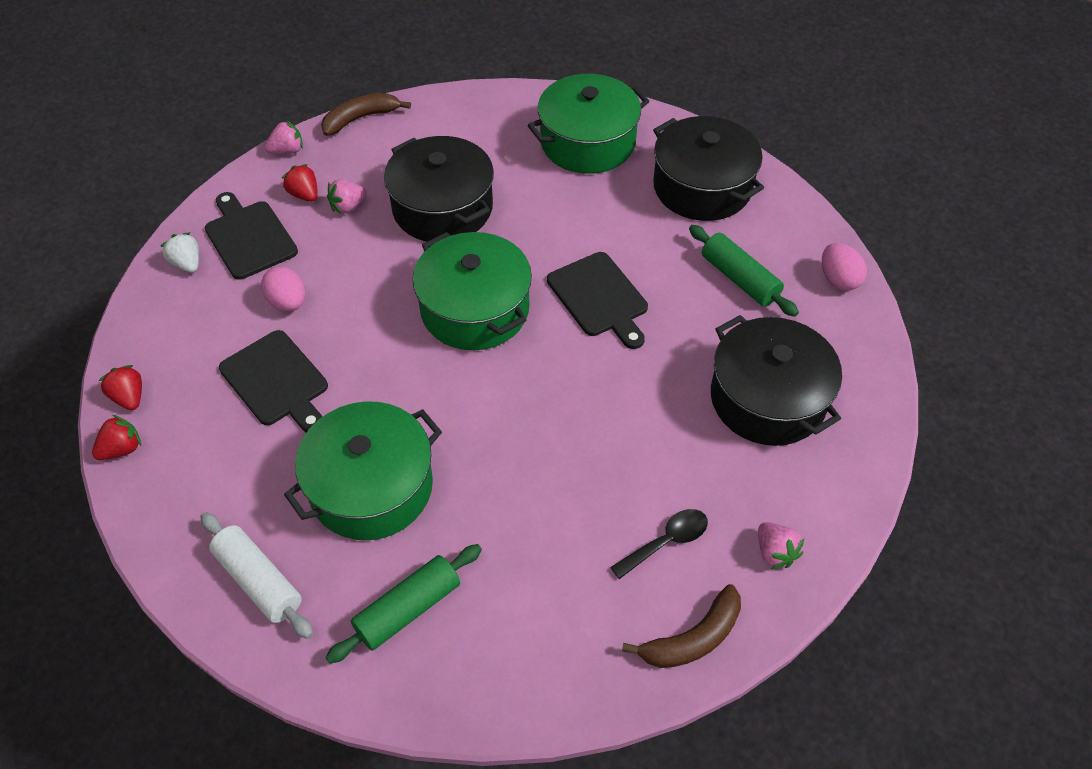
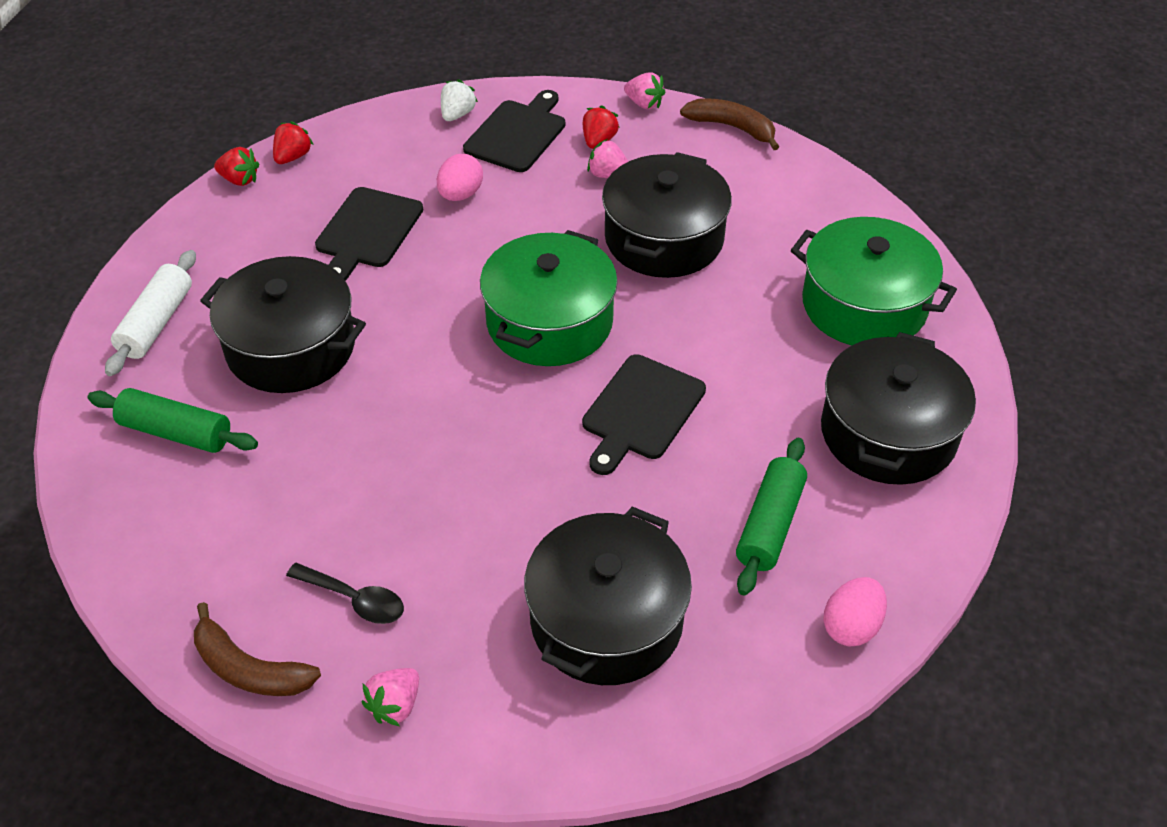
camera: 60 degrees right, 5 degrees down
green pot [284,401,442,540] -> black pot [200,256,366,393]

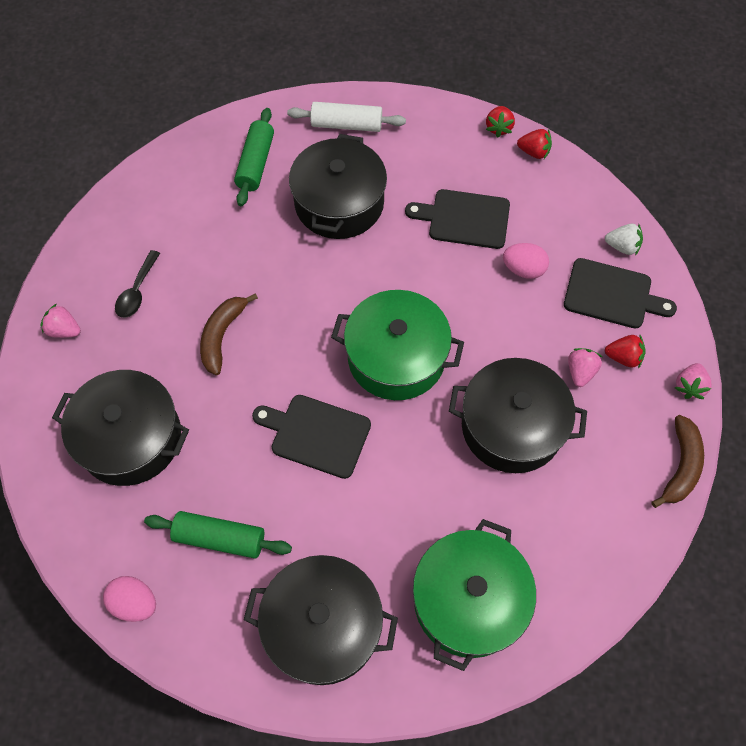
camera: 80 degrees right, 15 degrees up
brown banana [194,602,321,696] -> brown banana moved to [200,293,258,375]

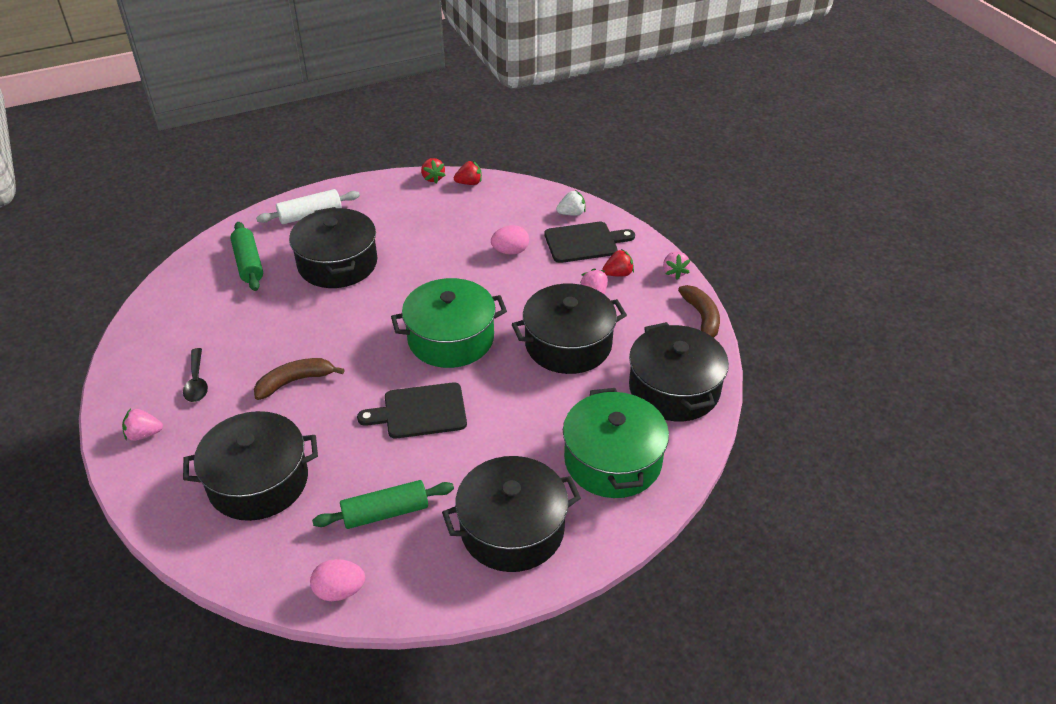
camera: 30 degrees left, 20 degrees down
brown banana [200,293,258,375] -> brown banana turned 75 degrees clockwise [254,358,345,400]
black cutting board [405,189,510,249] -> none
none -> black pot [629,322,729,421]

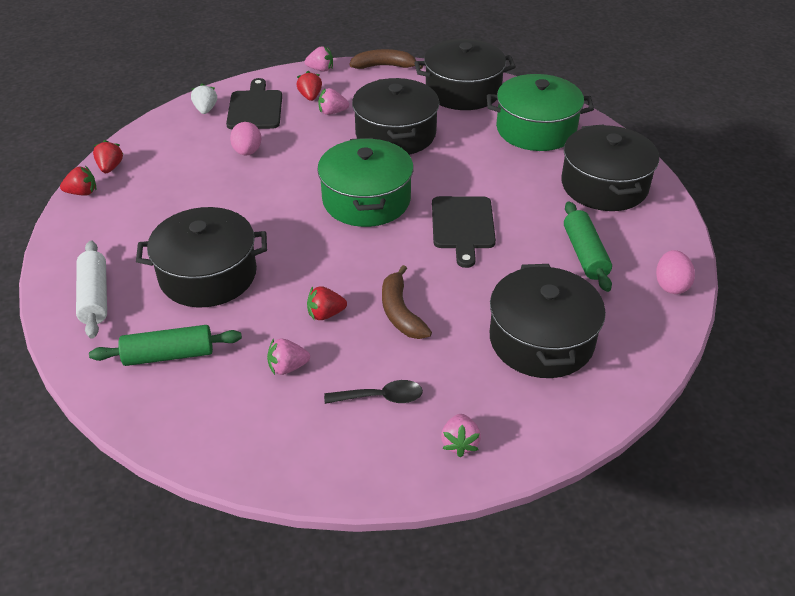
camera: 80 degrees left, 0 degrees up
none -> pink strawberry [267,338,310,375]
none -> red strawberry [307,286,347,321]

